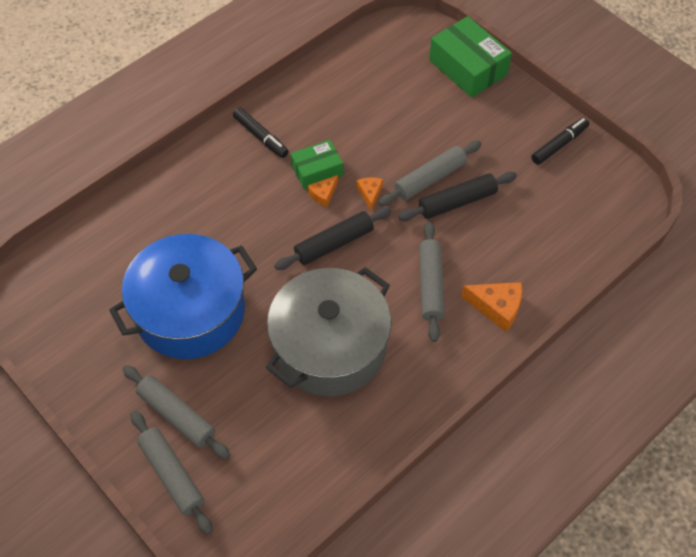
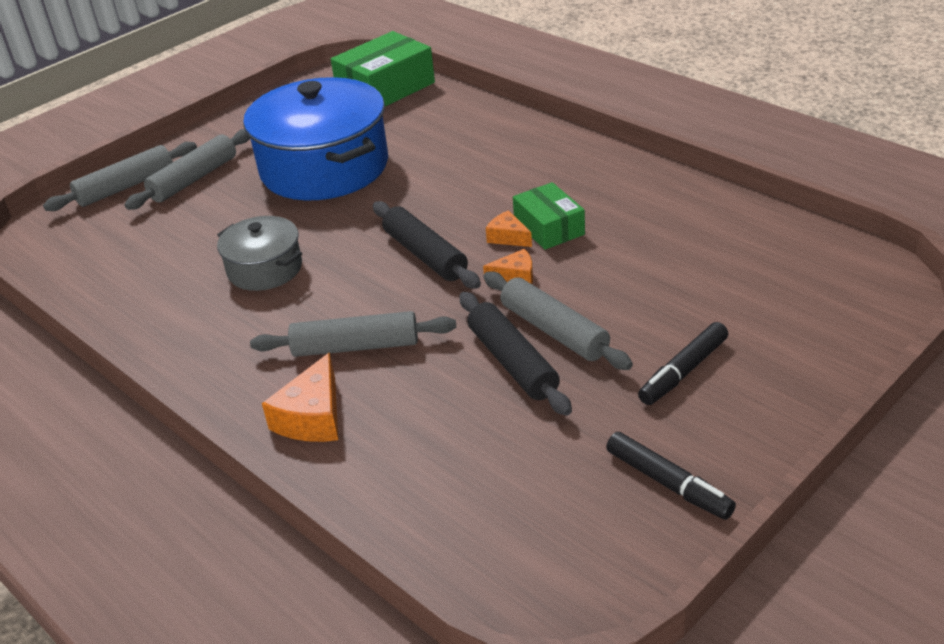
camera: 90 degrees right, 20 degrees down
black marker [233,108,289,158] -> black marker moved to [638,322,728,405]
grey pot [266,267,391,396] -> grey pot [217,216,302,291], size x0.52
green box [429,16,512,98] -> green box moved to [331,31,435,106]

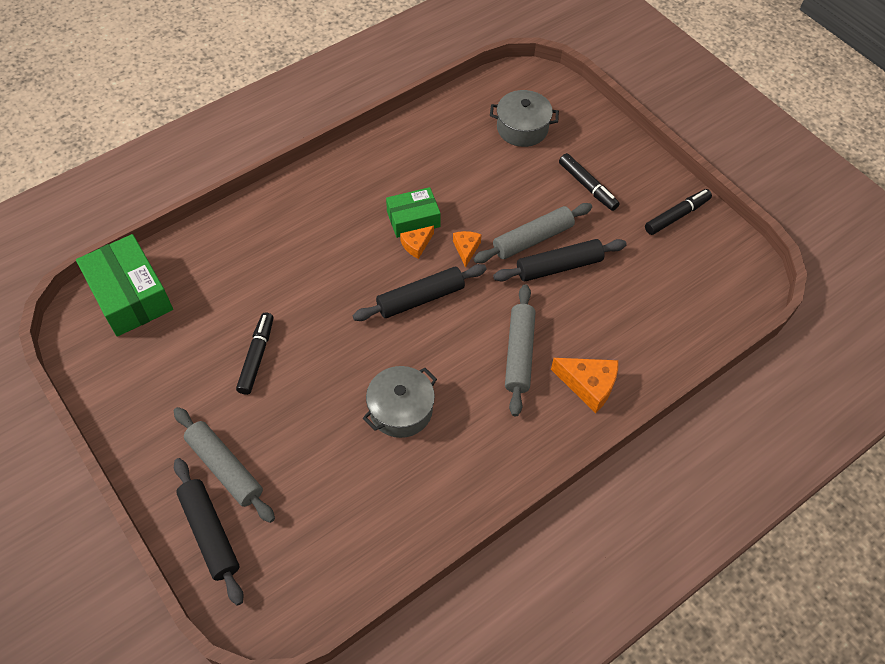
camera: 85 degrees left, 20 degrees up
grey rolling pin [43,142,197,211] -> black rolling pin [174,458,244,606]
blue pot [243,77,388,200] -> black marker [236,312,274,395]
none -> grey pot [490,90,559,147]

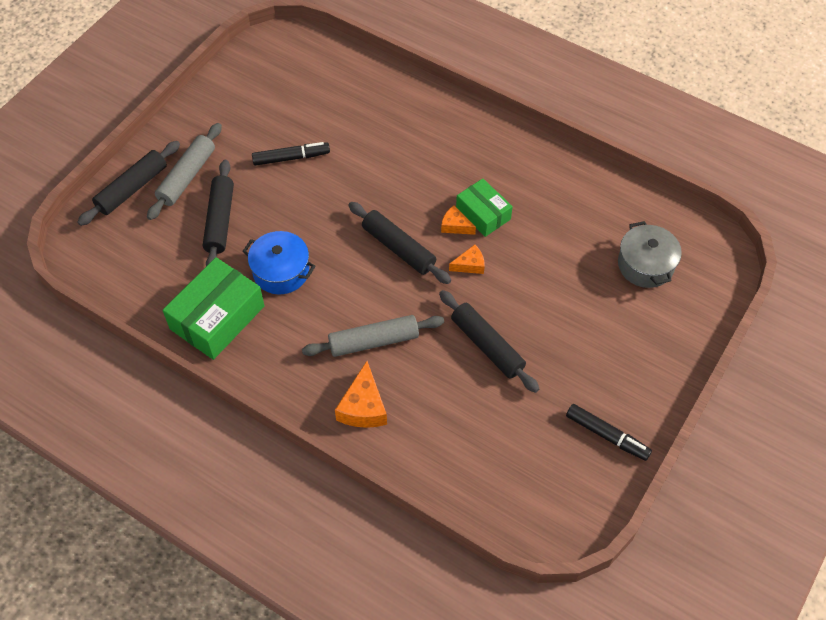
camera: 70 degrees right, 0 degrees up
green box [76,234,173,337] -> green box moved to [163,257,265,360]
grey pot [363,366,437,438] -> blue pot [242,231,316,294]
grey rolling pin [474,203,592,263] -> none
black marker [559,153,620,211] -> none
none -> black rolling pin [203,160,234,266]

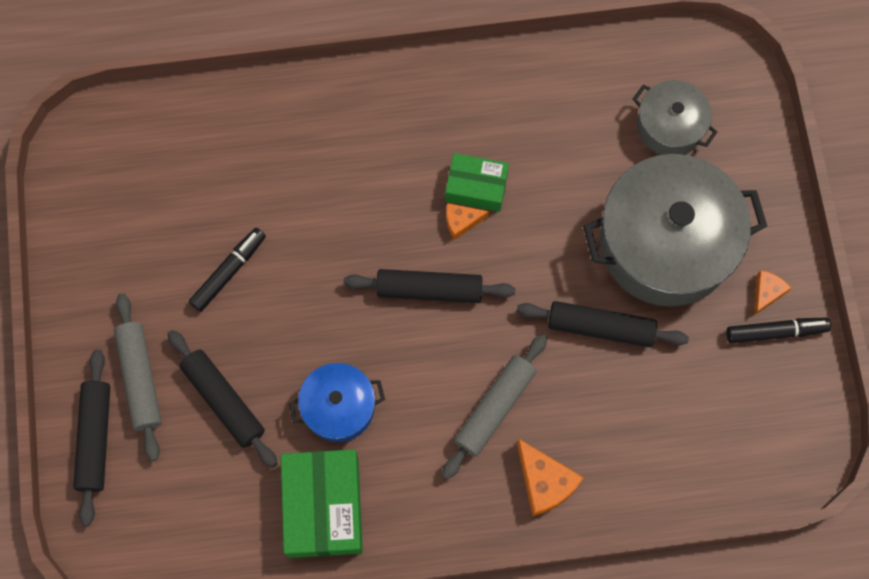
camera: 40 degrees left, 15 degrees up
orange cheese [449,245,485,274] -> orange cheese moved to [753,270,791,316]
none -> grey pot [583,154,767,307]

